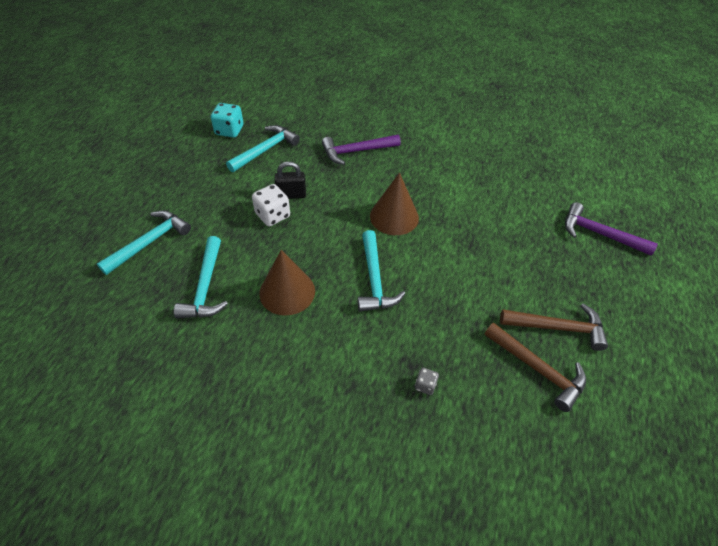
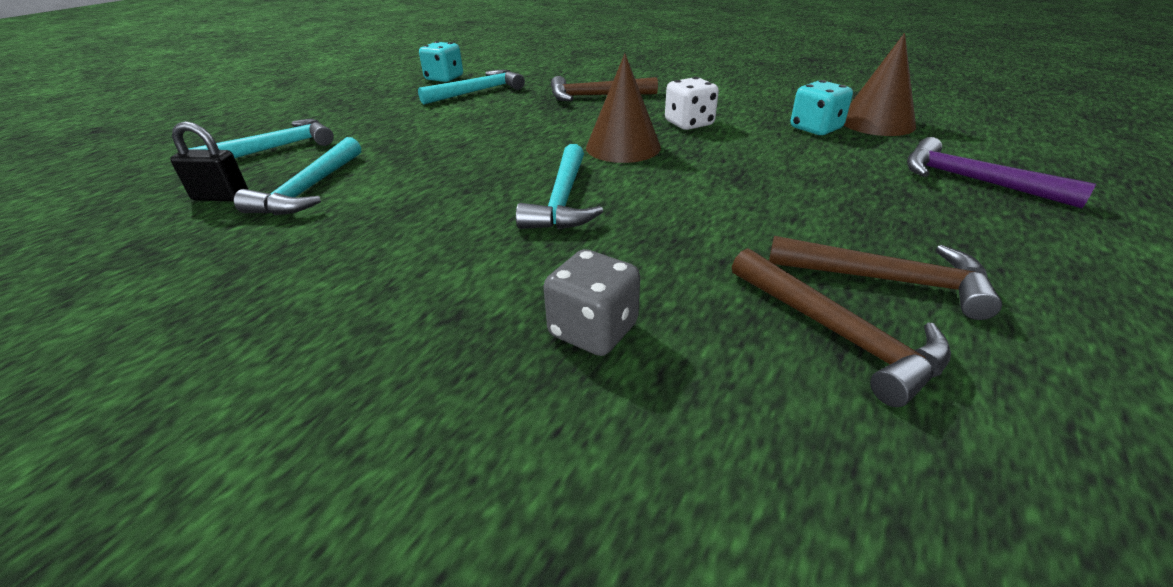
camera: 15 degrees right, 15 degrees down
white dice [252,184,290,226] -> white dice moved to [665,77,719,130]
brown cone [259,250,315,316] -> brown cone moved to [844,33,916,136]
black padlock [274,161,306,199] -> black padlock moved to [170,121,248,201]
purple hammer [322,135,401,165] -> brown hammer [551,76,658,101]
grey dice [415,368,439,395] -> grey dice [543,249,640,356], size x1.89
none -> turquoise dice [791,80,853,135]

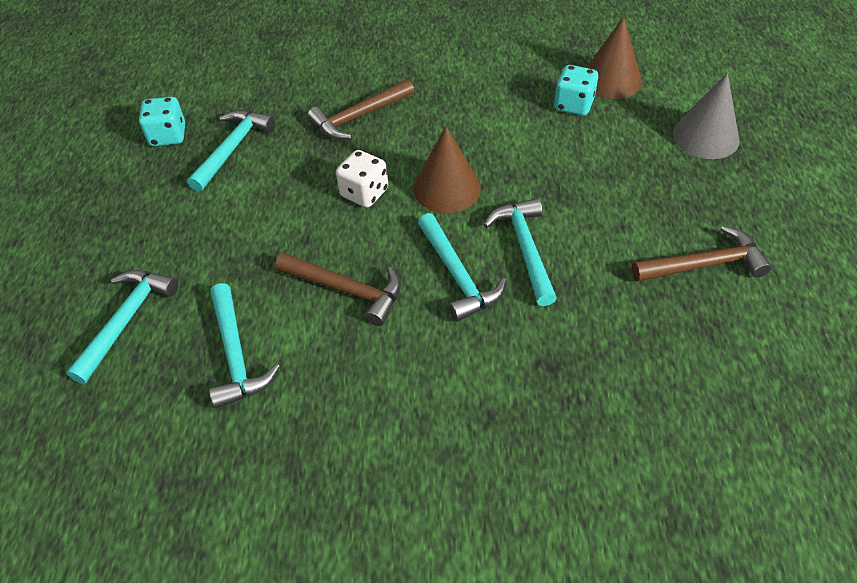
camera: 30 degrees left, 15 degrees up
black padlock [170,121,248,201] -> none
grey dice [543,249,640,356] -> none
white dice [665,77,719,130] -> white dice moved to [336,150,388,207]
brown hammer [732,248,951,407] -> brown hammer moved to [275,253,401,326]
purple hammer [907,137,1096,209] -> grey cone [673,73,740,159]
none -> turquoise hammer [484,198,557,306]

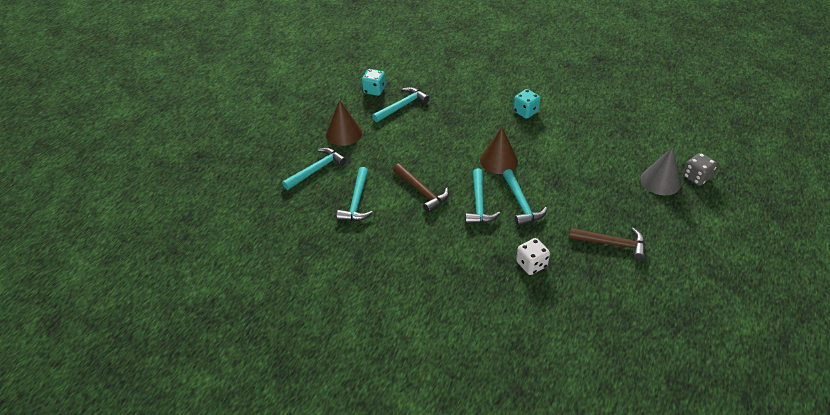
camera: 25 degrees right, 5 degrees down
brown hammer [307,79,414,140] -> none
white dice [336,150,388,207] -> white dice moved to [516,238,550,275]
turquoise hammer [484,198,557,306] -> turquoise hammer turned 150 degrees clockwise [503,169,547,226]
turquoise dice [554,65,598,116] -> turquoise dice moved to [513,89,541,119]
brown cone [586,16,642,99] -> brown cone moved to [326,100,362,146]
none -> grey dice [683,153,717,186]

